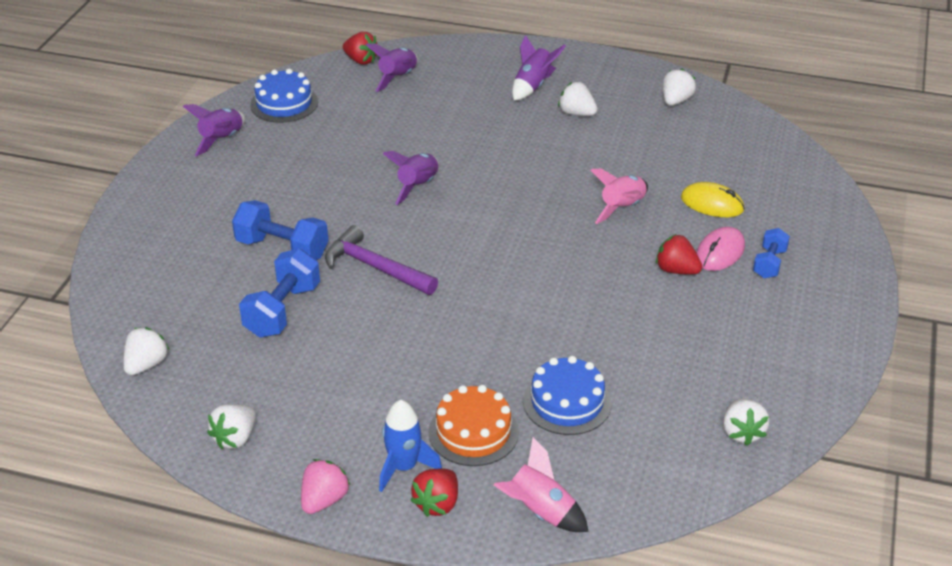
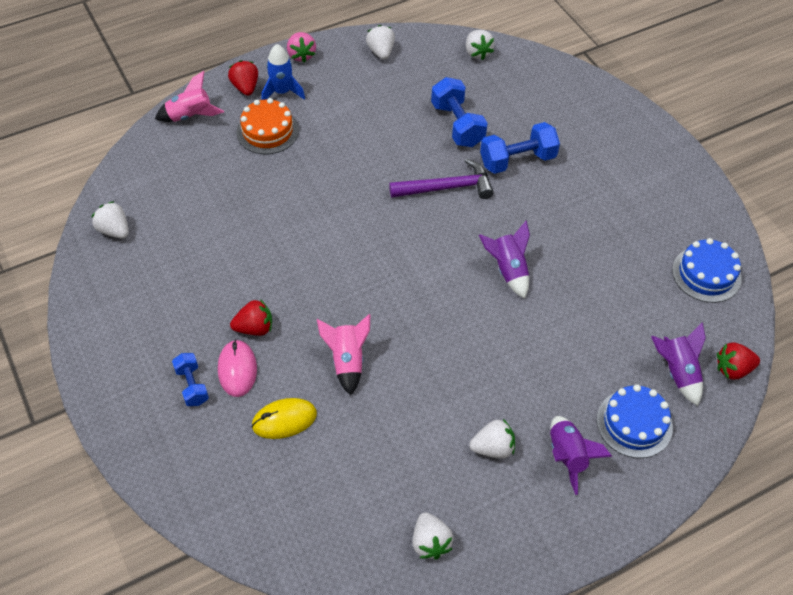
camera: 135 degrees right, 15 degrees up
purple rocket [182,104,245,156] -> none
blue cake [523,356,612,435] -> blue cake moved to [597,384,673,458]

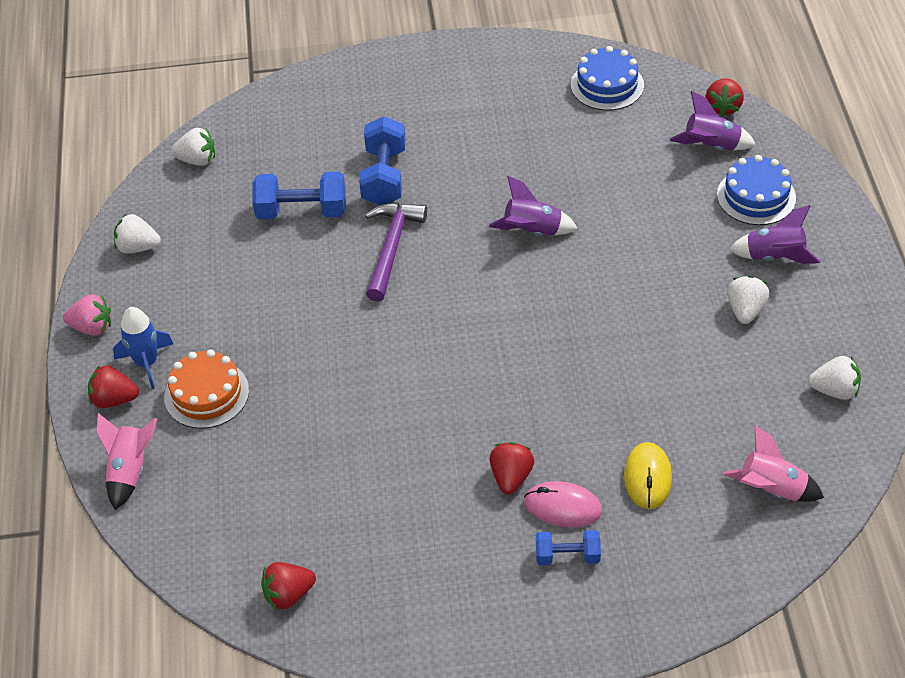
camera: 65 degrees left, 5 degrees down
white strawberry [92,201,129,239] -> red strawberry [261,562,316,610]
pink rocket [317,314,371,396] -> pink rocket moved to [723,425,824,502]

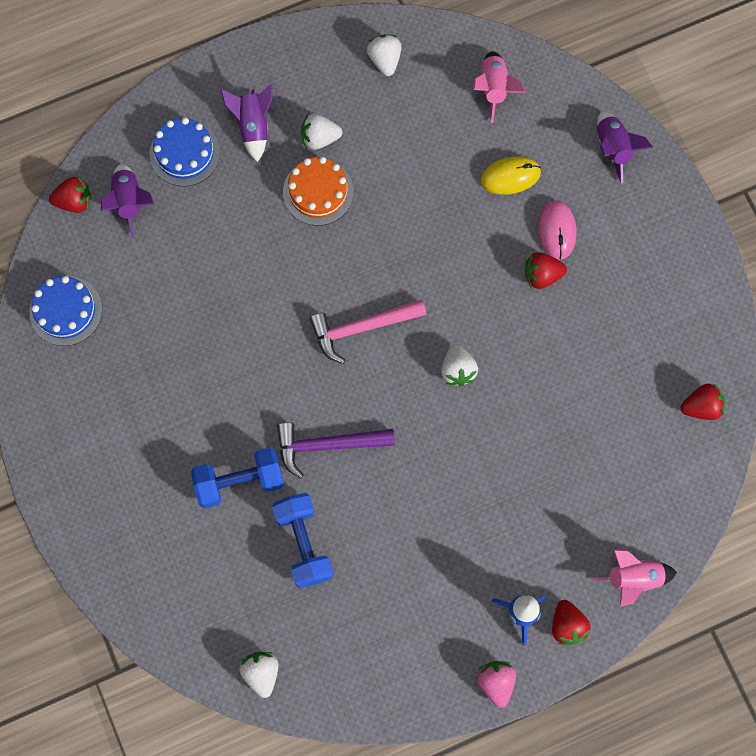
camera: 110 degrees left, 25 degrees up
white strawberry [114,214,161,253] -> white strawberry moved to [441,344,478,386]
orange cake [164,349,249,429] -> orange cake moved to [283,157,354,226]
red strawberry [261,562,316,610] -> red strawberry turned 60 degrees counterclockwise [680,383,725,420]
purple rocket [489,176,578,236] -> purple rocket moved to [597,112,653,183]
blue dumbbell [536,530,601,565] -> none
none -> pink hammer [309,299,427,364]

